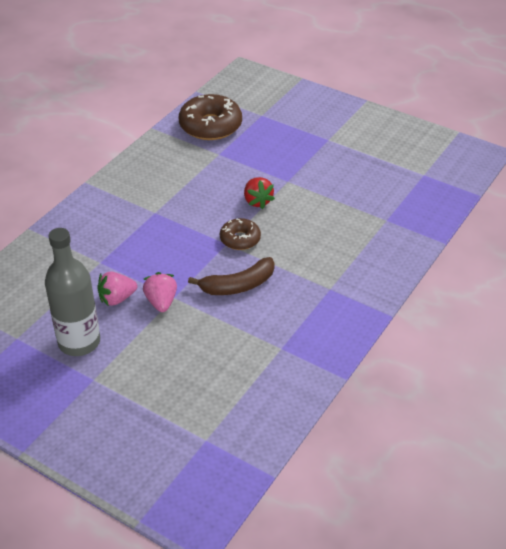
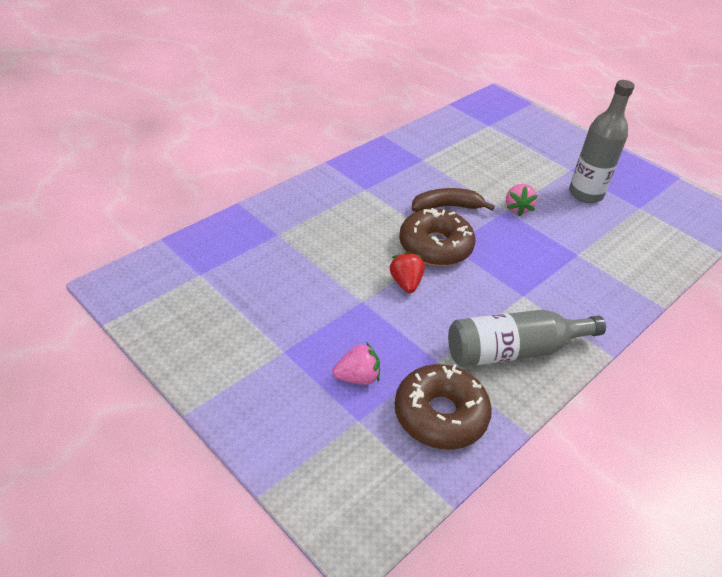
camera: 170 degrees left, 0 degrees up
pink strawberry [97,272,137,306] -> pink strawberry moved to [332,342,380,385]
brown donut [220,218,261,250] -> brown donut [399,208,475,266], size x1.77
none -> grey bottle [448,309,606,367]

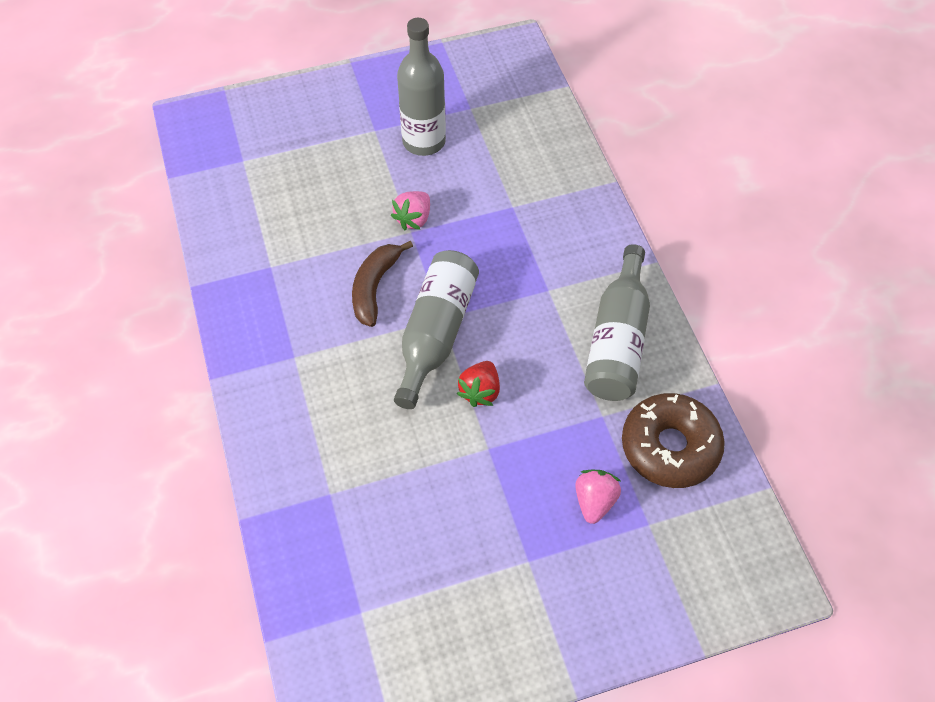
camera: 60 degrees left, 15 degrees up
red strawberry [390,251,425,293] -> red strawberry turned 90 degrees counterclockwise [457,361,500,407]
brown donut [399,208,475,266] -> grey bottle [394,250,479,409]
pink strawberry [506,184,538,216] -> pink strawberry turned 90 degrees clockwise [391,191,430,230]

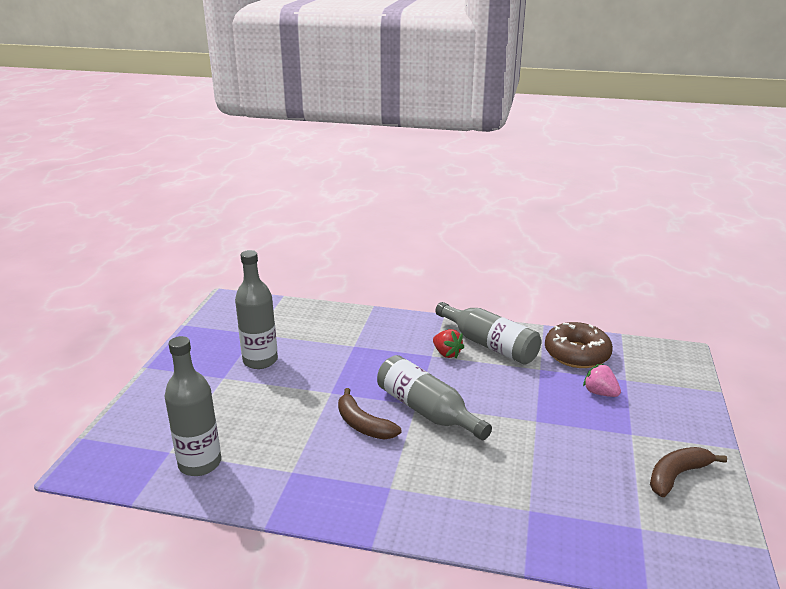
camera: 60 degrees left, 30 degrees down
pink strawberry [391,191,430,230] -> none
red strawberry [457,361,500,407] -> red strawberry moved to [433,329,464,358]
none -> grey bottle [164,336,221,476]
none -> brown banana [650,447,727,497]

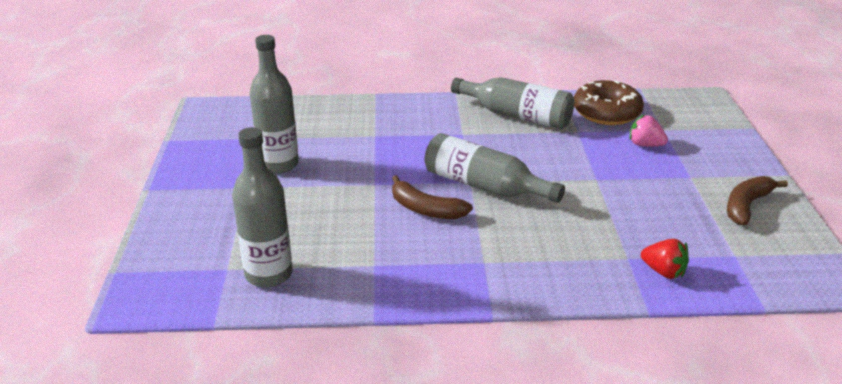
camera: 15 degrees left, 5 degrees up
red strawberry [433,329,464,358] -> red strawberry moved to [641,239,689,279]

